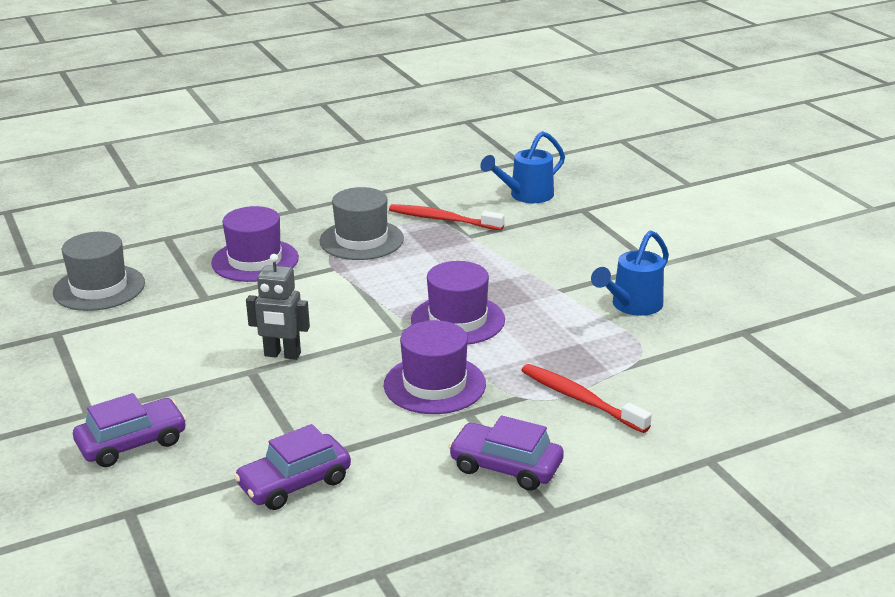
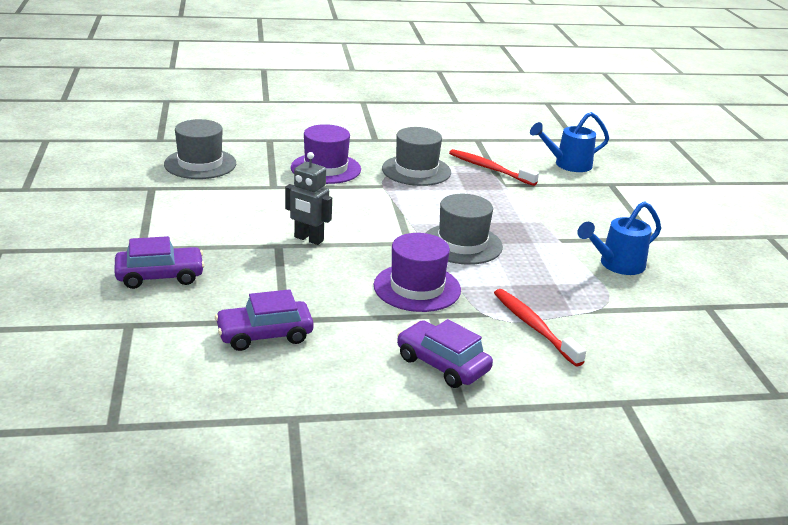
camera: 15 degrees right, 0 degrees up
purple hat [411,261,505,345] -> grey hat [426,194,503,265]

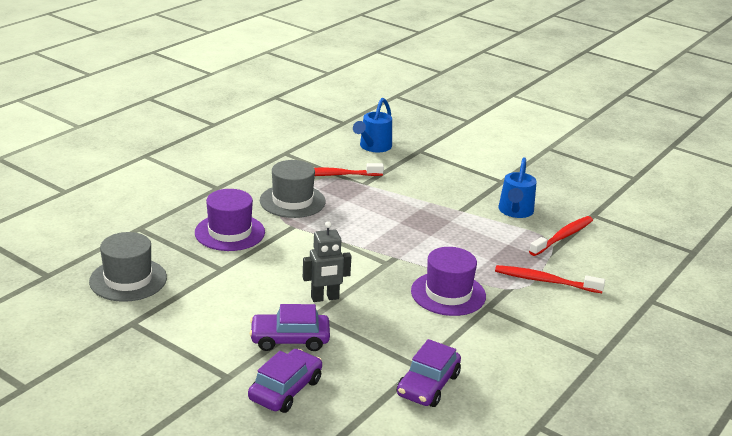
camera: 45 degrees left, 0 degrees up
purple car [397,319,493,388] -> purple car moved to [249,304,330,351]
grey hat [426,194,503,265] -> none
none -> red toothbrush [529,216,593,256]

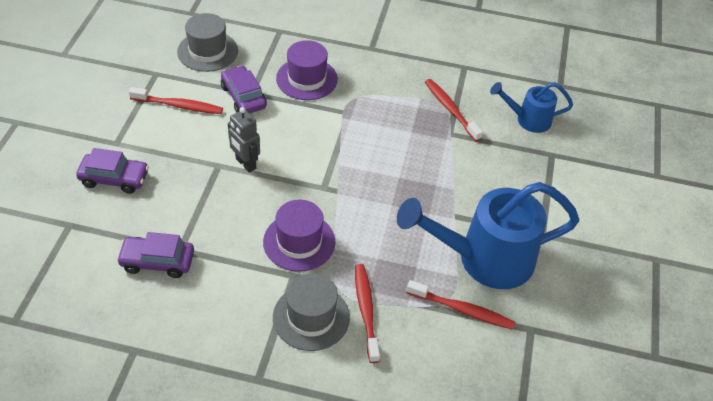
camera: 65 degrees right, 20 degrees up
purple car [249,304,330,351] -> purple car moved to [221,66,267,113]
grey hat [260,160,326,218] -> grey hat moved to [273,273,350,351]
blue watering can [498,157,537,218] -> blue watering can [397,182,579,289], size x1.90
none -> red toothbrush [129,87,223,114]

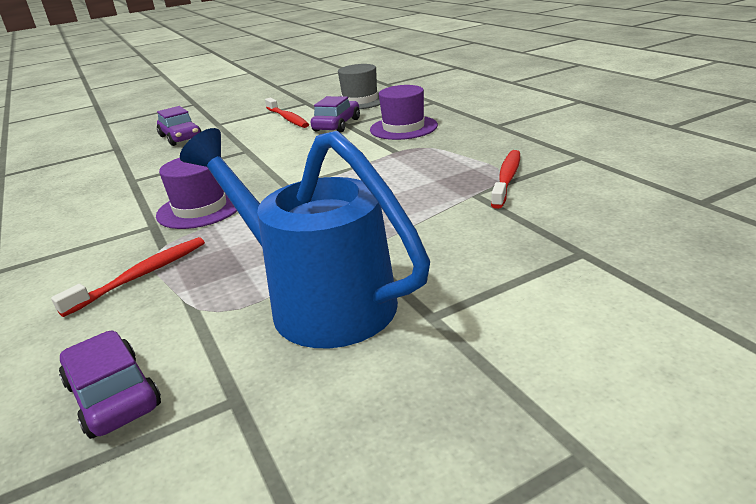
camera: 55 degrees right, 20 degrees down
purple car [117,232,194,278] -> purple car moved to [59,330,161,439]
grey robot [228,107,260,173] -> none
grey hat [273,273,350,351] -> none
red toothbrush [406,280,515,330] -> none
blue watering can [490,82,573,133] -> none

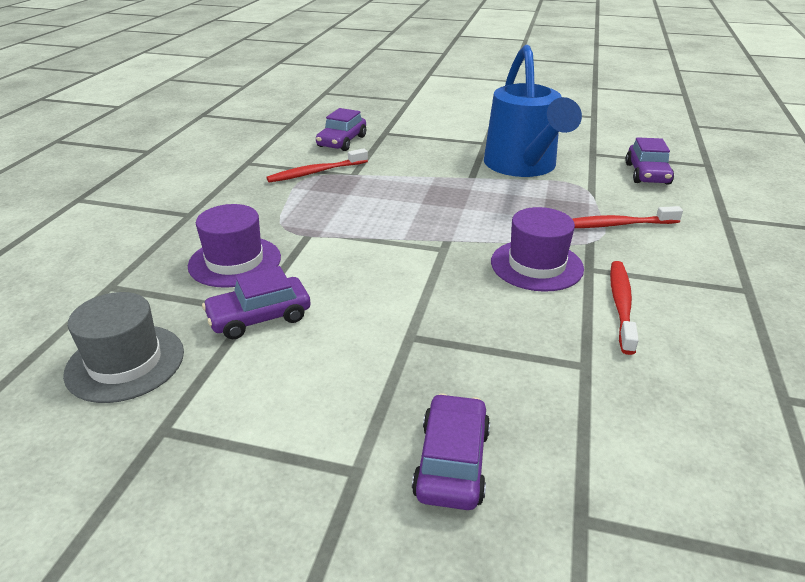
camera: 140 degrees left, 5 degrees up
red toothbrush [265,98,309,128] -> red toothbrush moved to [610,261,639,355]
none -> purple car [316,108,366,151]

